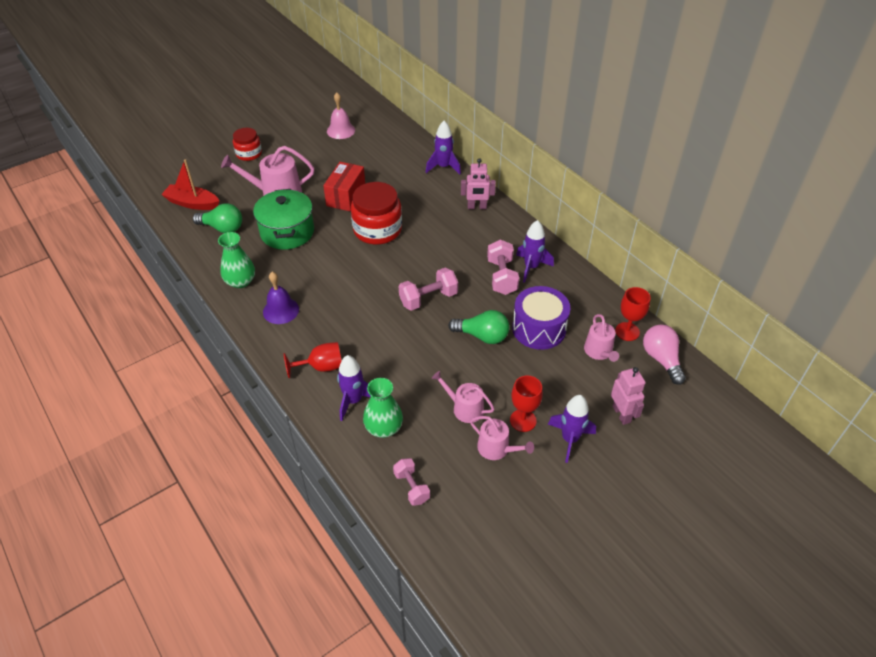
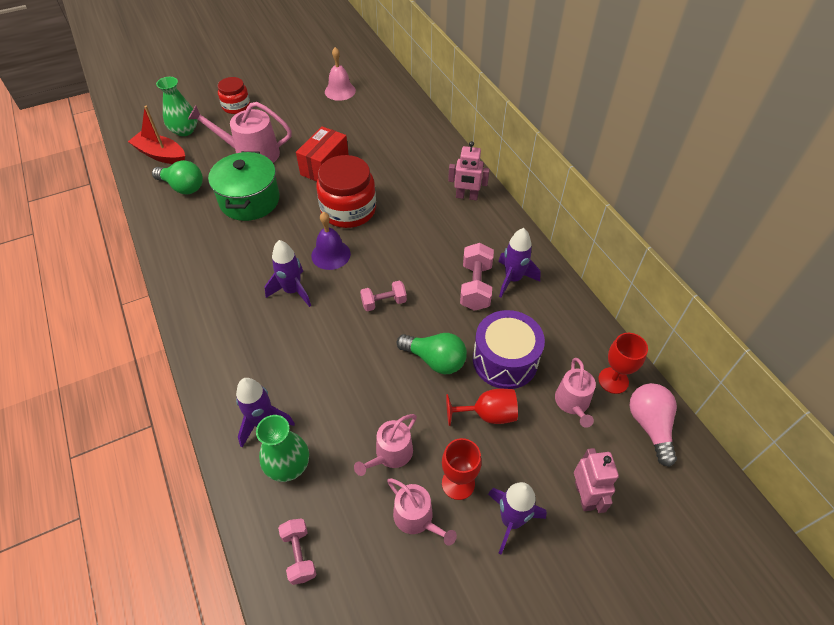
camera: 10 degrees right, 5 degrees up
green vase [218,232,255,288] -> green vase moved to [156,77,197,136]
purple bell [263,272,299,324] -> purple bell moved to [311,212,351,270]
red goblet [284,342,342,378] -> red goblet moved to [446,389,518,426]
pink dumbbell [398,268,458,311] -> pink dumbbell [360,281,407,311], size x0.66
purple rocket [426,121,461,174] -> purple rocket moved to [264,240,311,307]
pink watering can [432,371,495,423] -> pink watering can turned 90 degrees counterclockwise [354,414,417,476]

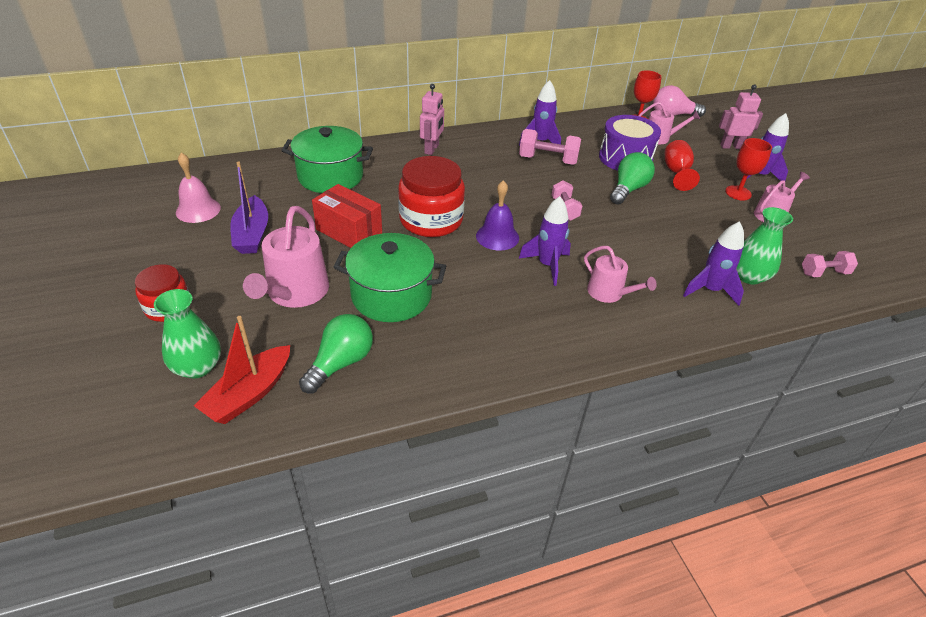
camera: 85 degrees left, 10 degrees down
pink watering can [354,414,417,476] -> pink watering can moved to [584,246,657,303]
none -> purple boat [230,162,268,254]
none -> green pot [281,126,373,193]

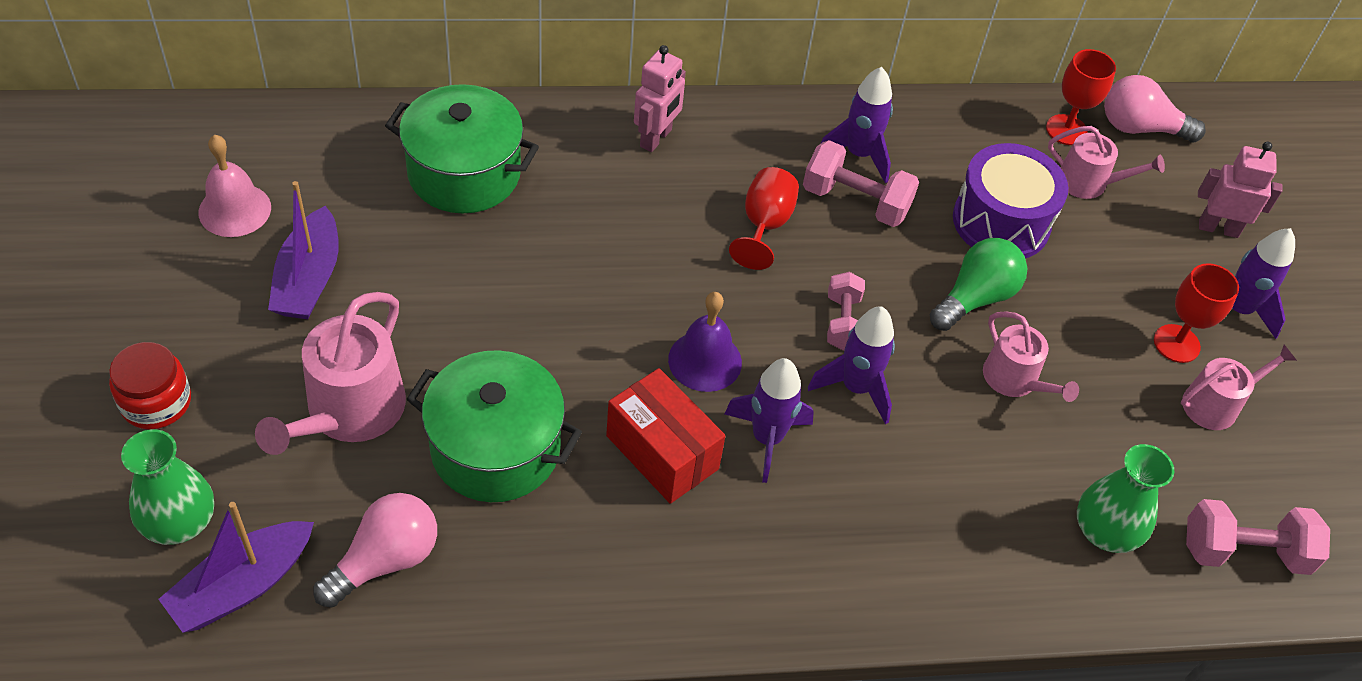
camera: 10 degrees right, 10 degrees up
red boat [194,316,290,424] -> purple boat [158,502,314,633]
green light bulb [299,314,373,393] -> pink light bulb [313,493,437,608]
red box [312,184,382,248] -> red box moved to [606,368,725,504]
red jar [398,156,465,237] -> none
pink watering can [584,246,657,303] -> pink watering can moved to [983,311,1079,402]
red goblet [665,140,700,191] -> red goblet moved to [729,167,799,270]
purple rocket [683,221,744,306] -> purple rocket moved to [808,307,895,425]
pink dumbbell [802,251,858,277] -> pink dumbbell [1186,499,1330,575], size x1.51

